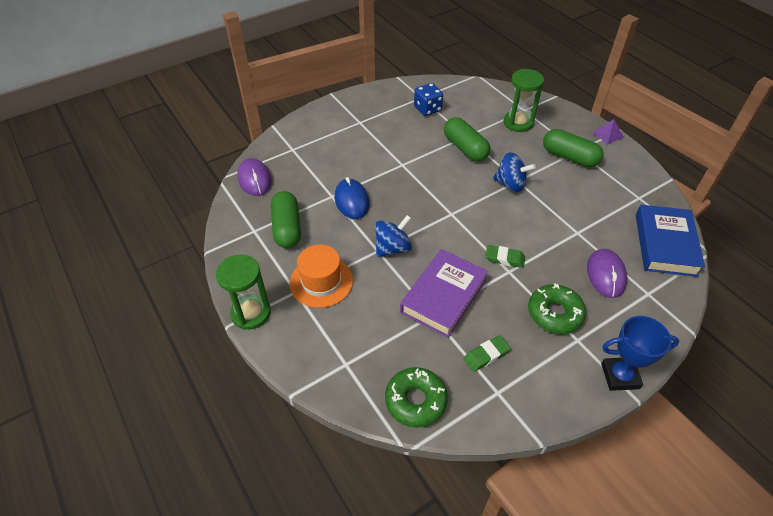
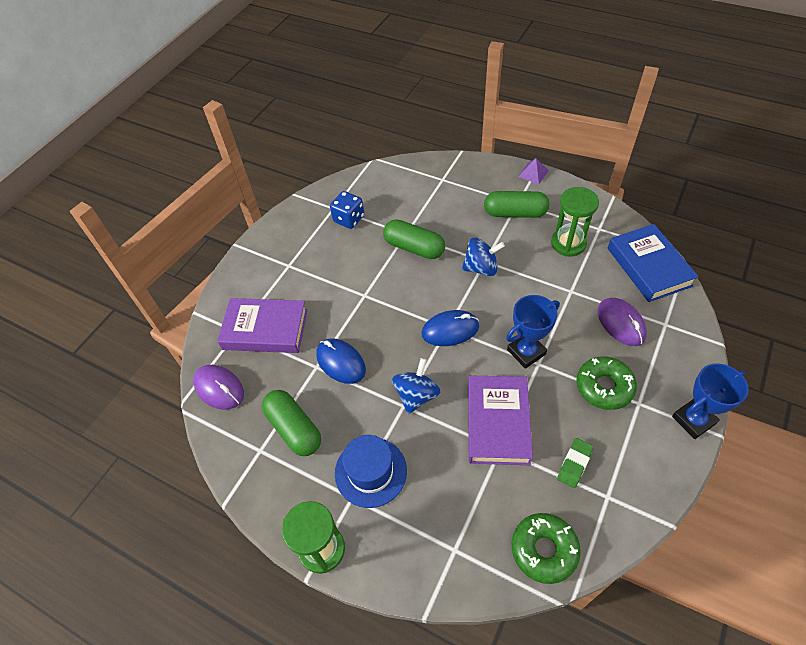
camera: 25 degrees left, 5 degrees up
orange hat [290,245,353,308] -> blue hat [335,435,407,508]
green eraser [485,245,525,268] -> blue trophy [506,295,560,369]
green hourglass [504,69,544,132] -> green hourglass moved to [551,187,599,257]
none -> purple book [217,298,307,353]
none -> blue mouse [421,310,479,346]

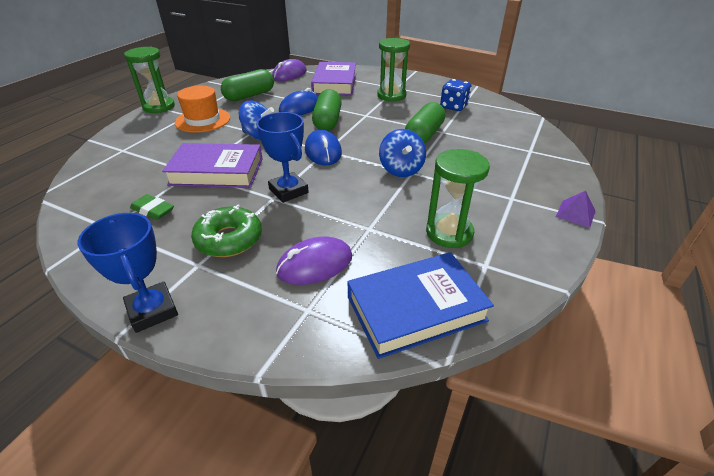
camera: 85 degrees right, 15 degrees down
blue hat [335,435,407,508] -> orange hat [175,86,230,133]
green capsule [484,191,549,218] -> green capsule moved to [312,89,342,131]
green donut [512,513,581,584] -> none
none -> green hourglass [377,38,410,102]

